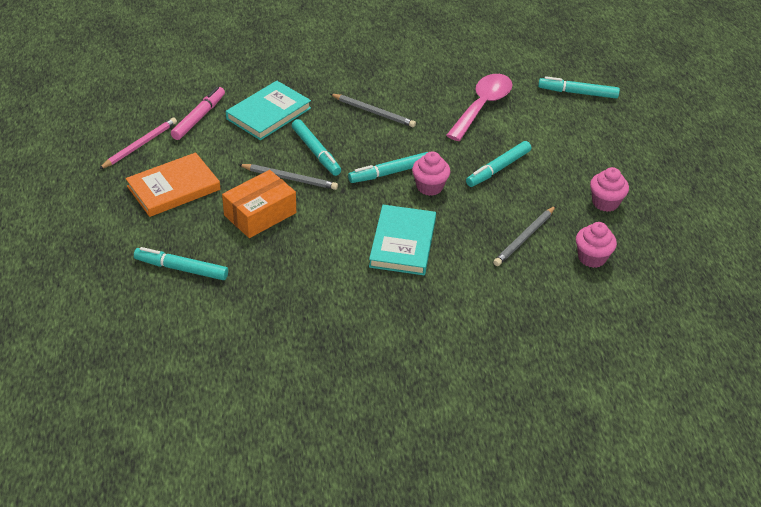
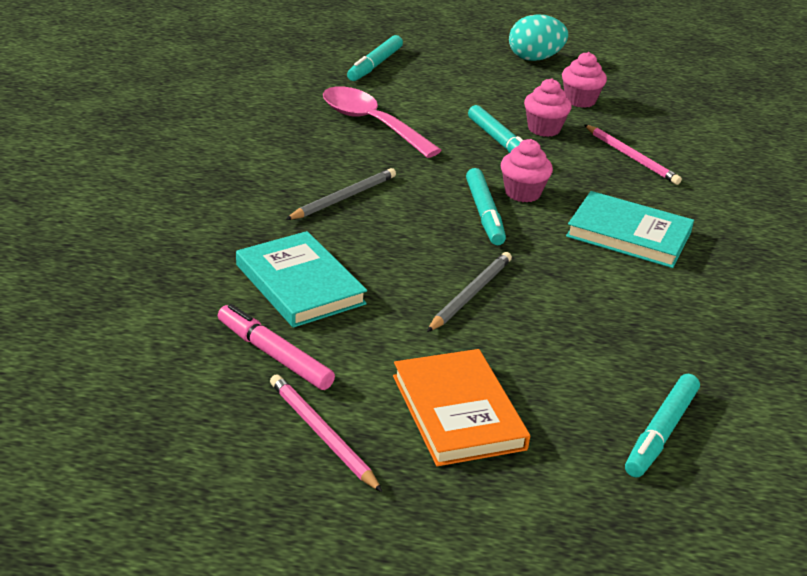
camera: 75 degrees left, 10 degrees down
orange box [222,170,296,238] -> none
turquoise marker [292,119,341,176] -> none
grey pencil [493,206,556,266] -> pink pencil [585,125,682,185]
pink cupcake [576,222,617,268] -> pink cupcake moved to [524,78,572,137]
none -> turquoise egg [509,14,568,61]

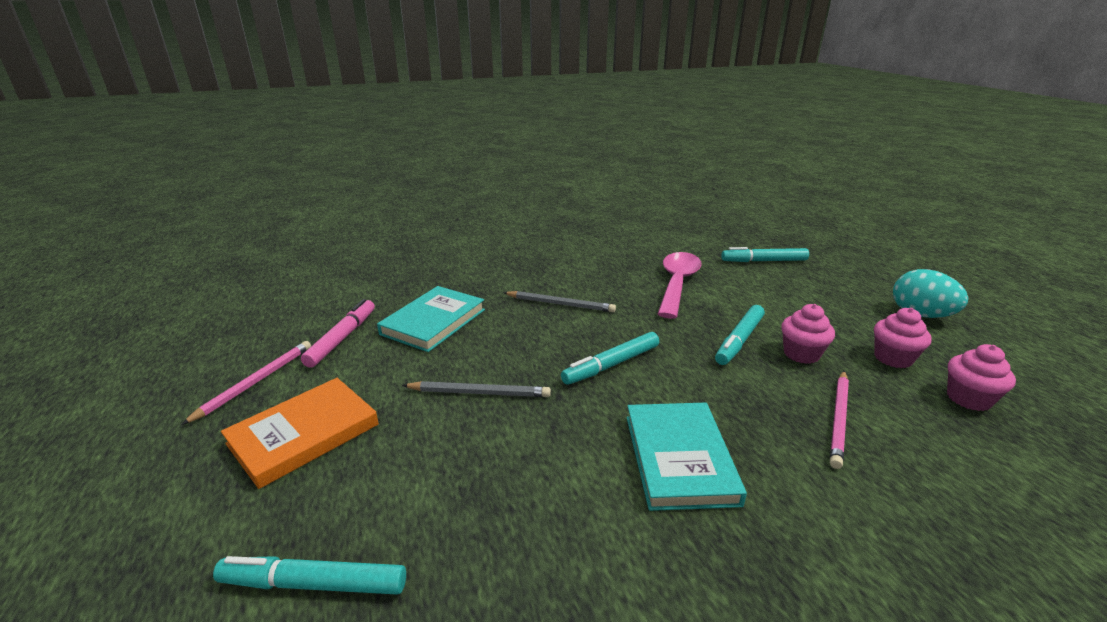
camera: 65 degrees right, 5 degrees down
pink cupcake [501,139,553,202] -> pink cupcake moved to [947,344,1016,411]

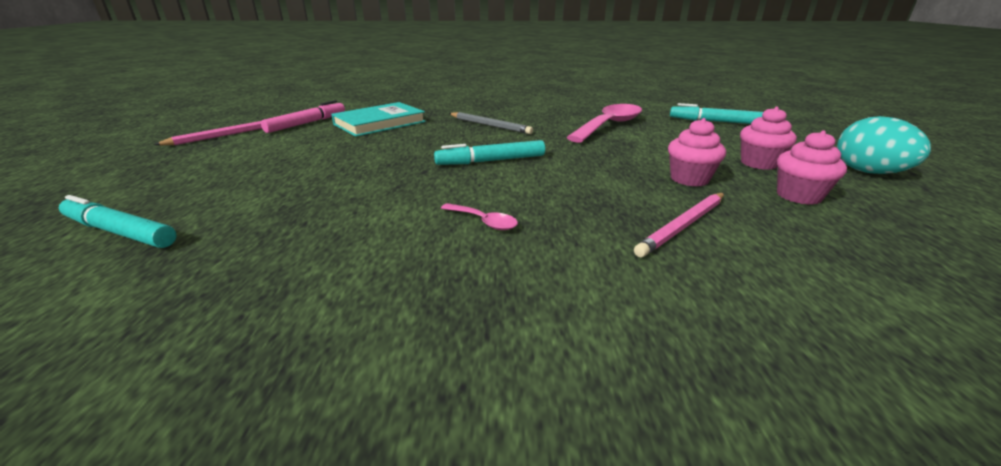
camera: 20 degrees right, 0 degrees up
orange book [221,378,379,489] -> none
grey pencil [402,381,551,397] -> none
turquoise book [627,403,747,511] -> pink spoon [441,203,518,230]
turquoise marker [715,305,765,365] -> none
pink cupcake [947,344,1016,411] -> pink cupcake moved to [740,107,797,170]

